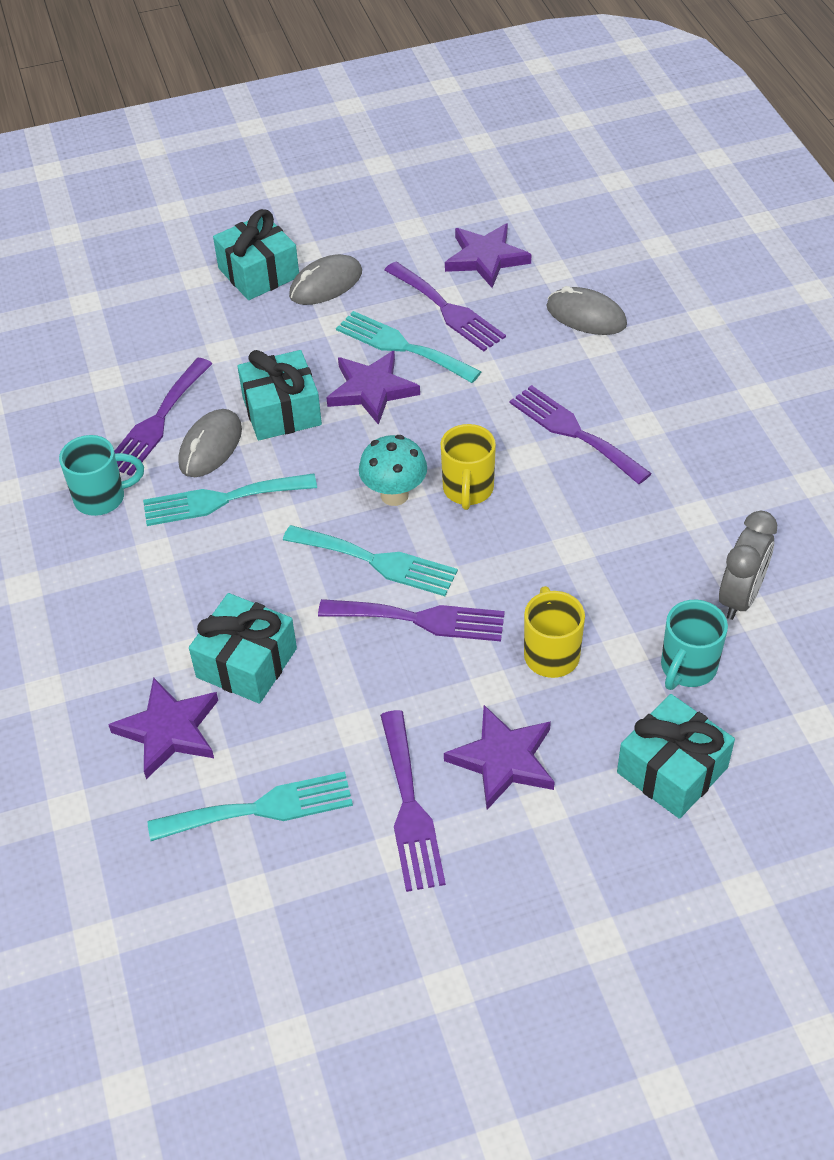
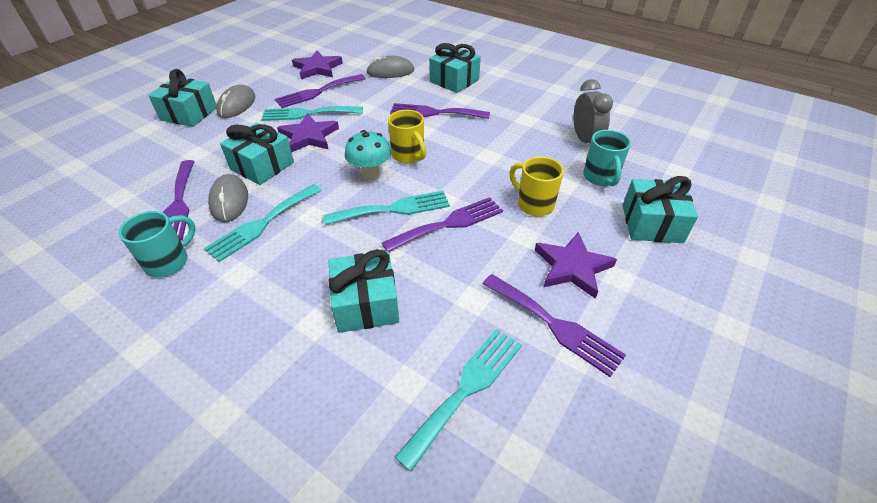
camera: 40 degrees left, 5 degrees down
purple star [108,677,218,779] -> none
purple fork [384,262,506,351] -> purple fork turned 135 degrees clockwise [275,74,366,108]
none -> turquoise gift [429,43,481,93]

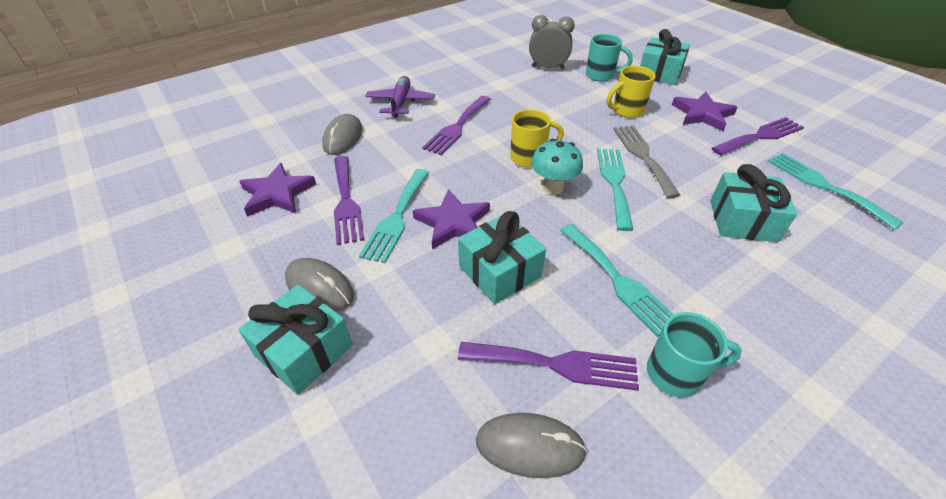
camera: 70 degrees left, 0 degrees up
turquoise mug [119,211,196,278] -> turquoise mug turned 120 degrees clockwise [647,312,742,397]
grey mouse [208,174,248,222] -> grey mouse moved to [476,413,587,478]
purple fork [382,197,503,252] -> grey fork [613,125,681,198]
turquoise gift [429,43,481,93] -> purple plane [366,76,435,118]

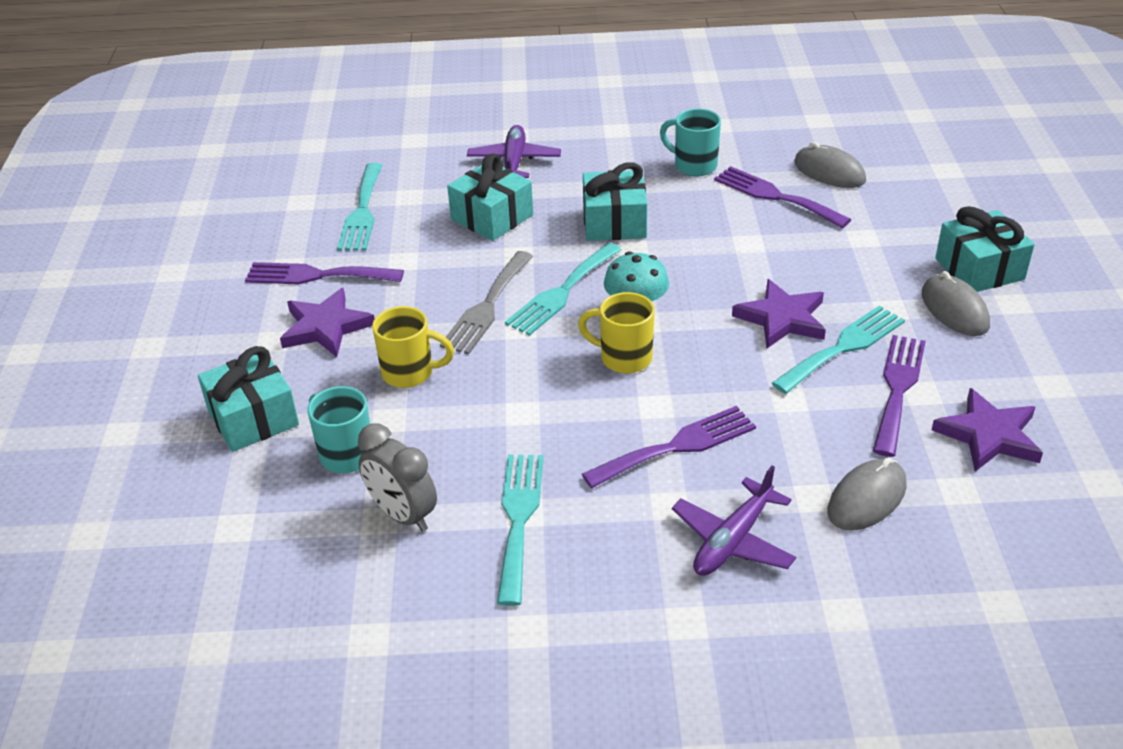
camera: 145 degrees left, 5 degrees down
turquoise gift [458,211,546,304] -> turquoise gift moved to [583,163,647,241]
turquoise fork [560,224,674,337] -> turquoise fork moved to [497,455,544,606]
none -> purple plane [467,125,561,178]

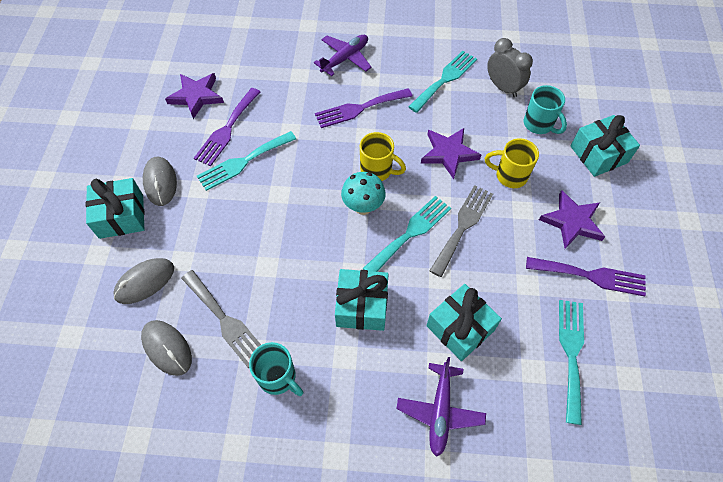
camera: 175 degrees left, 20 degrees up
turquoise fork [497,455,544,606] -> turquoise fork turned 150 degrees counterclockwise [409,51,477,113]
purple fork [714,166,851,228] -> grey fork [181,270,261,368]
purple star [732,279,826,348] -> purple star moved to [421,128,481,179]
grey mouse [828,457,907,531] -> grey mouse moved to [113,258,174,304]

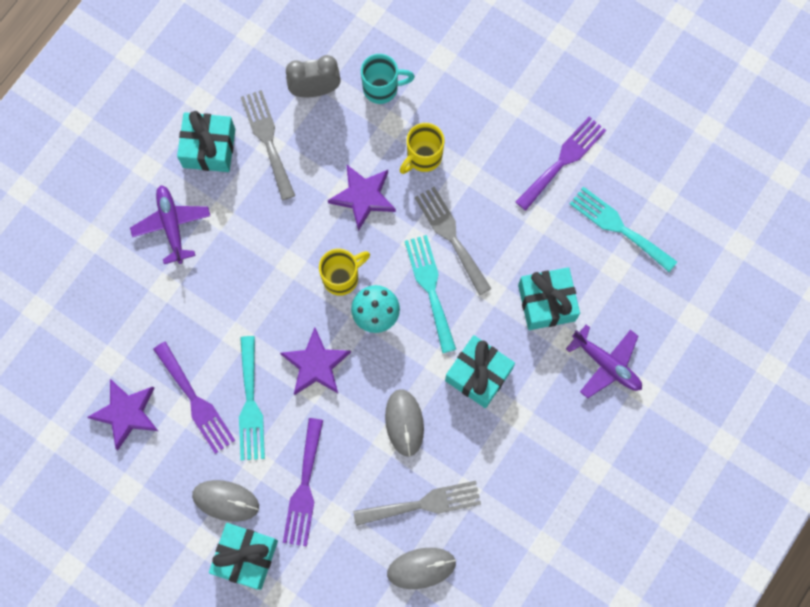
camera: 60 degrees left, 15 degrees up
grey mouse [113,258,174,304] -> grey mouse moved to [385,389,424,456]
turquoise mug [249,342,303,396] -> none
purple fork [315,88,413,128] -> purple fork moved to [283,418,323,547]
turquoise fork [409,51,477,113] -> grey fork [241,90,295,200]
purple star [539,190,605,249] -> purple star moved to [280,328,351,395]
turquoise gift [570,115,640,177] -> turquoise gift moved to [177,111,235,172]

